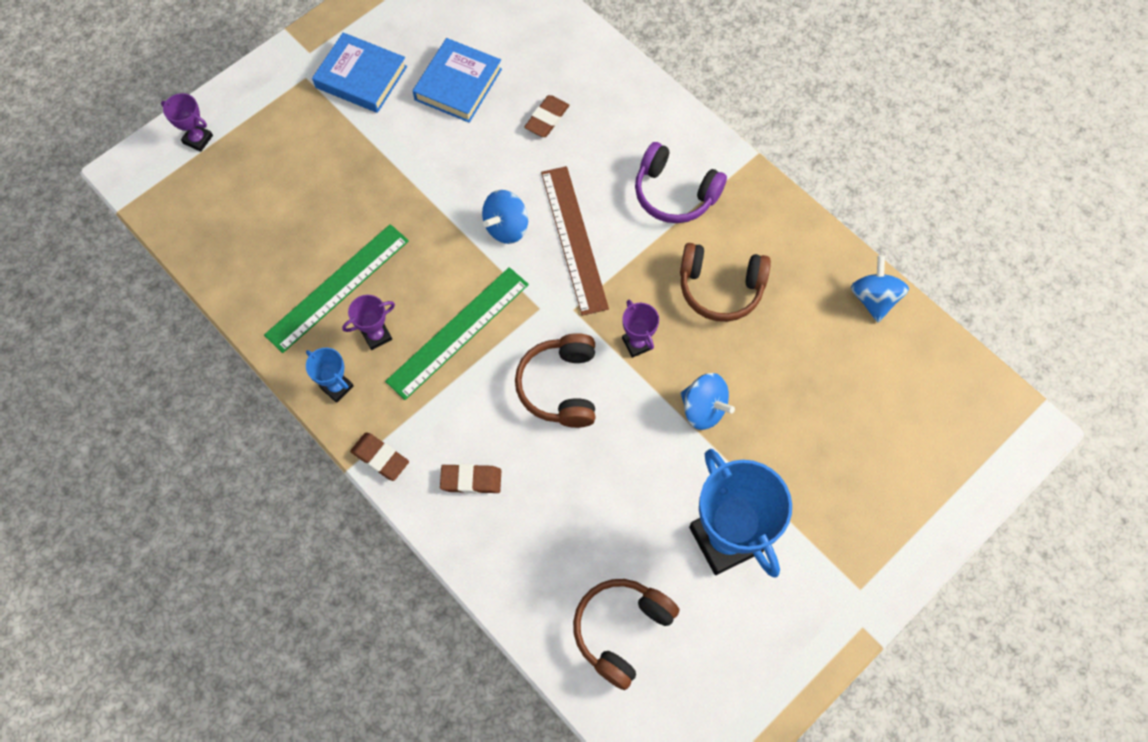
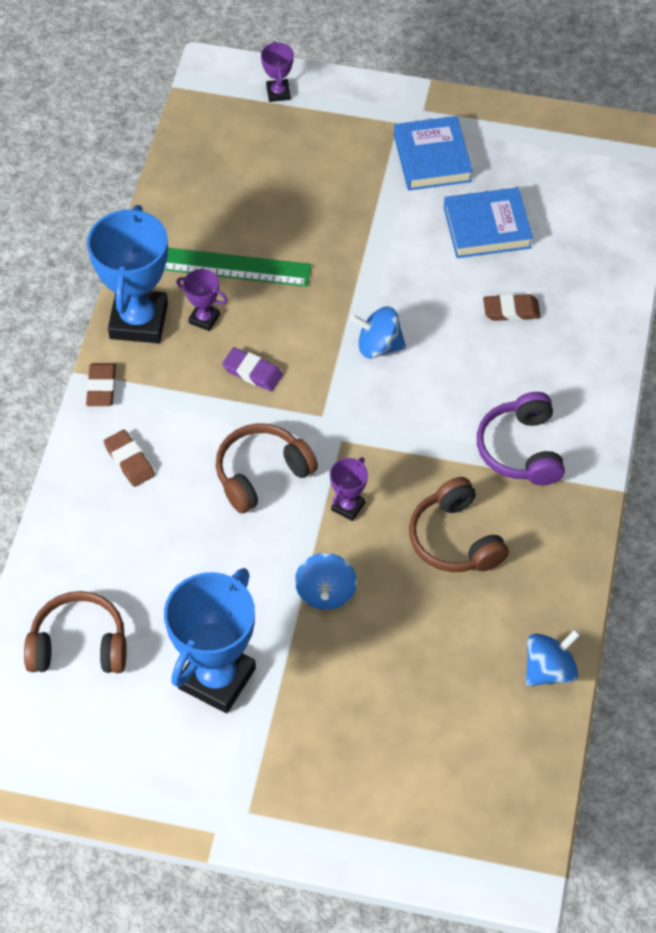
camera: 55 degrees right, 10 degrees down
blue trophy [306,348,354,403] -> blue trophy [87,205,168,343], size x2.18
green ruler [385,267,529,400] -> purple eraser [222,347,283,391]
brown ruler [541,166,609,316] -> none

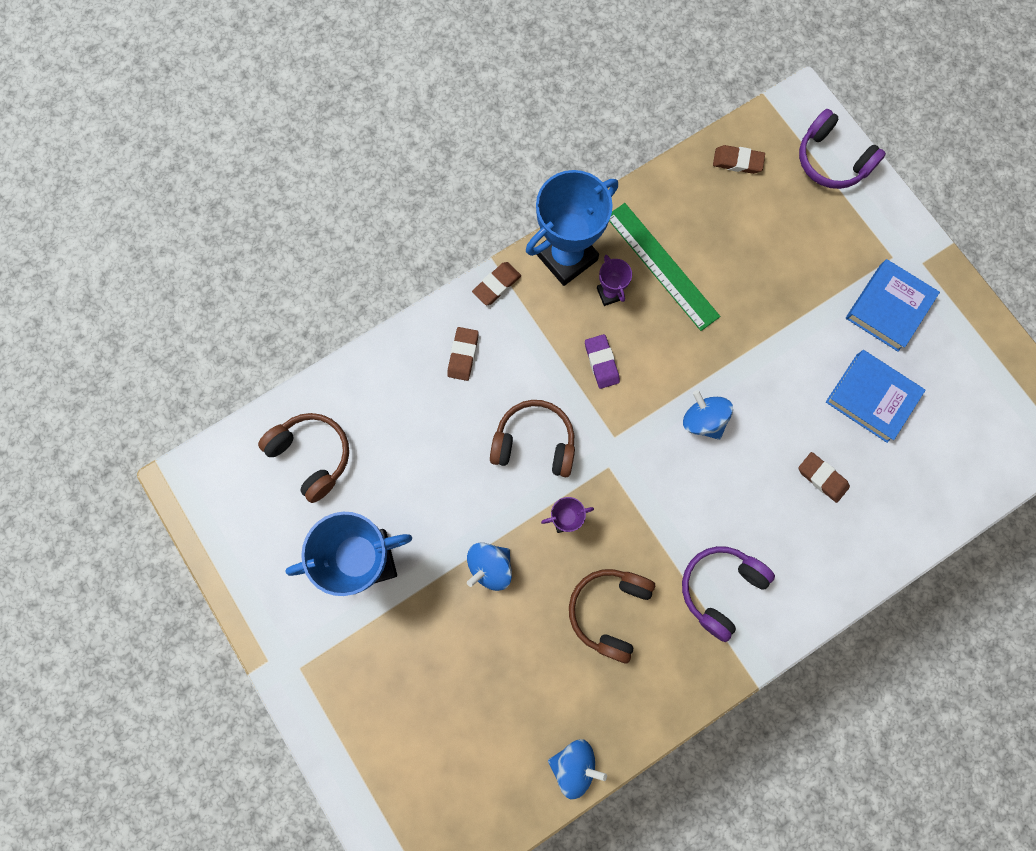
camera: 45 degrees right, 20 degrees up
purple trophy [261,41,294,102] -> purple headphones [799,109,886,189]
none -> brown eraser [713,145,765,174]

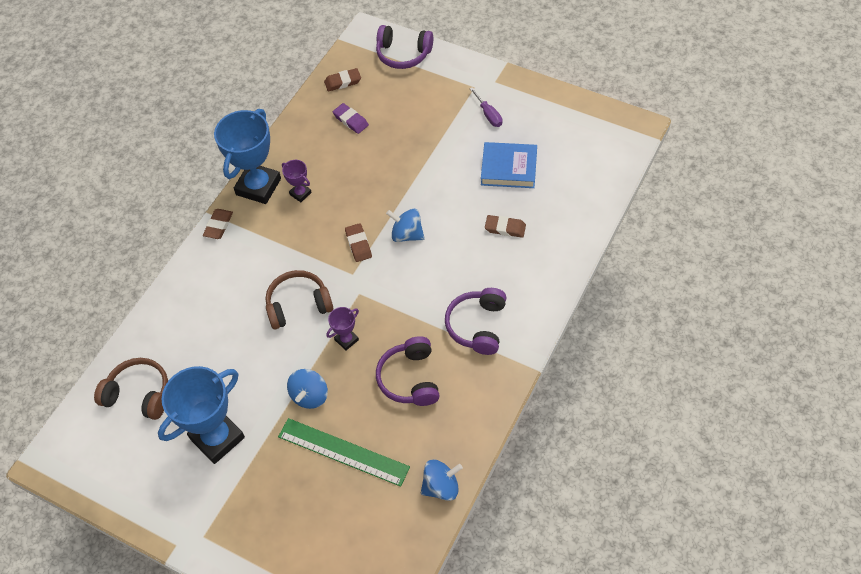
camera: 25 degrees left, 20 degrees down
brown eraser [447,327,479,381] -> brown eraser moved to [345,223,372,262]
brown headphones [569,569,655,663] -> purple headphones [376,336,440,406]
purple eraser [585,334,620,389] -> purple eraser moved to [333,103,369,134]
green ruler [609,203,720,331] -> green ruler moved to [278,418,410,487]
blue book [846,259,940,352] -> purple screwdriver [470,87,503,127]

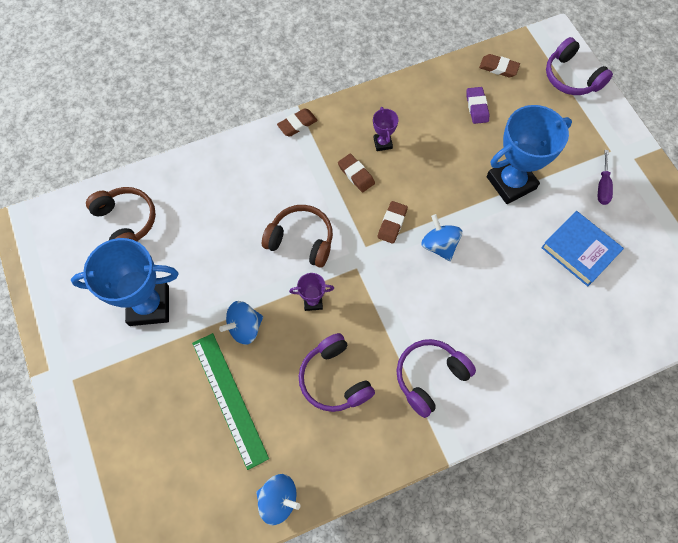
camera: 35 degrees right, 10 degrees up
blue trophy [214,109,281,204] -> blue trophy moved to [487,105,572,204]
purple headphones [376,336,440,406] -> purple headphones turned 60 degrees counterclockwise [299,333,375,412]
brown eraser [485,215,526,238] -> brown eraser moved to [338,154,375,192]

